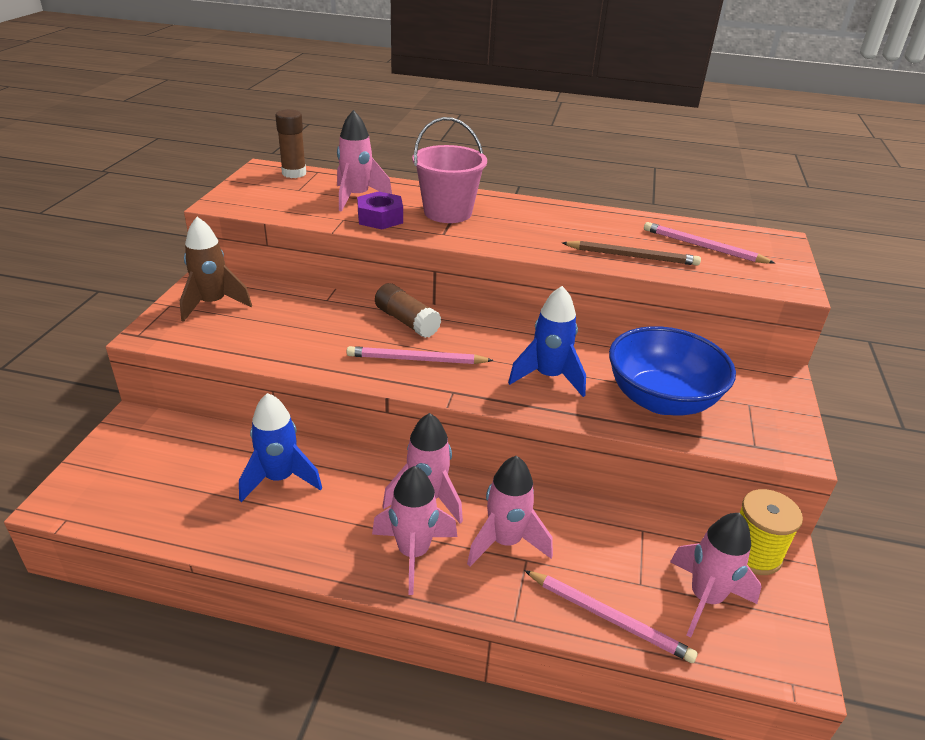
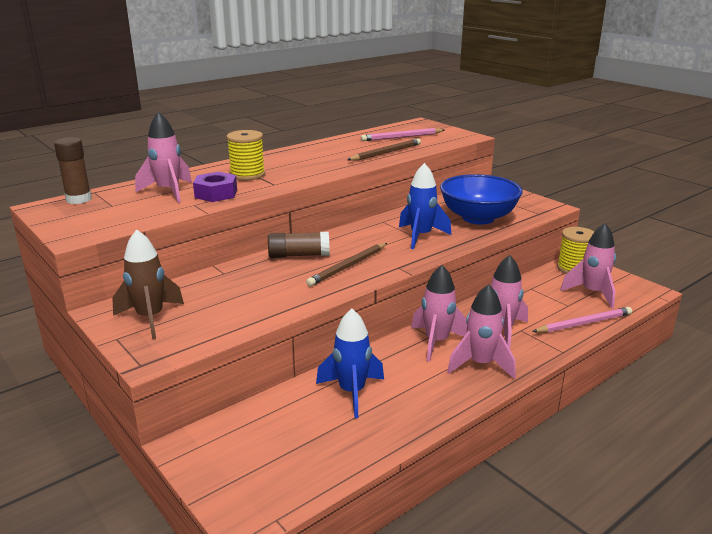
camera: 50 degrees left, 10 degrees down
pink pencil [347,346,494,364] -> brown pencil [306,243,387,286]
pink bucket [412,117,487,223] -> yellow spool [226,130,265,180]

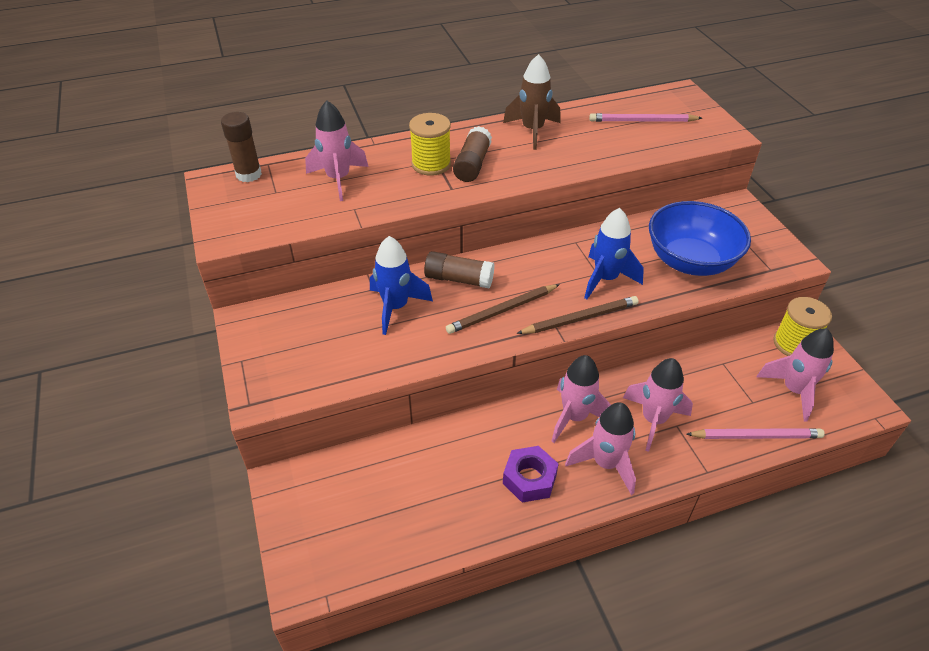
camera: 20 degrees right, 20 degrees up
brown rocket [112,229,184,339] -> brown rocket moved to [503,54,561,150]
purple nut [193,172,237,202] -> purple nut moved to [503,446,558,502]
blue rocket [316,309,384,418] -> blue rocket moved to [370,236,433,335]
brown pencil [347,138,421,161] -> brown pencil moved to [516,296,639,334]
none -> brown glue stick [453,126,492,182]

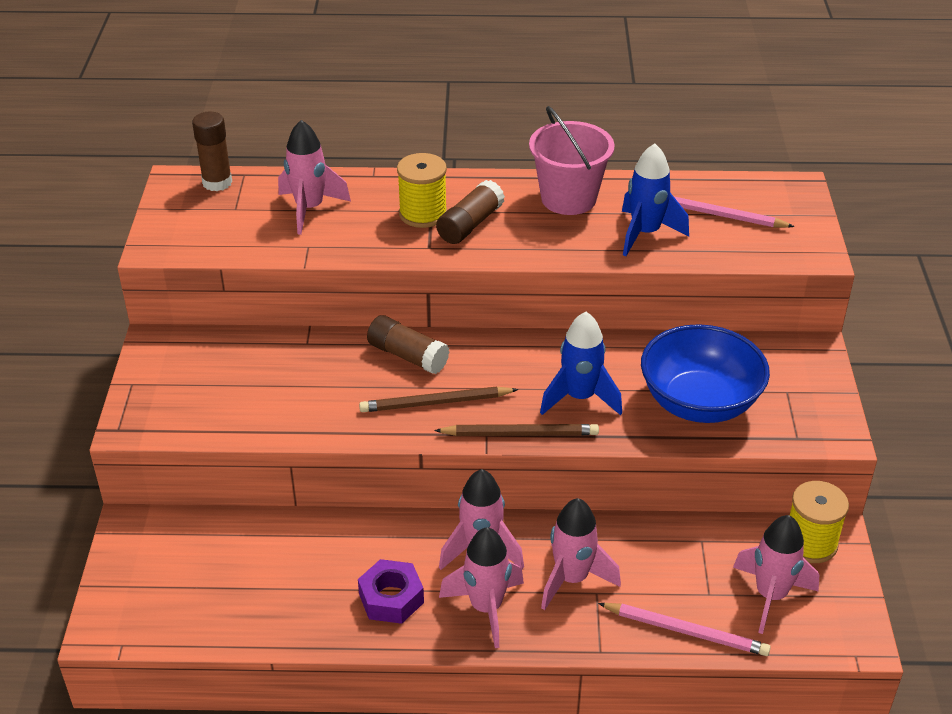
camera: 20 degrees right, 5 degrees down
blue rocket [370,236,433,335] -> blue rocket moved to [622,143,689,256]
brown rocket [503,54,561,150] -> pink bucket [529,106,615,215]

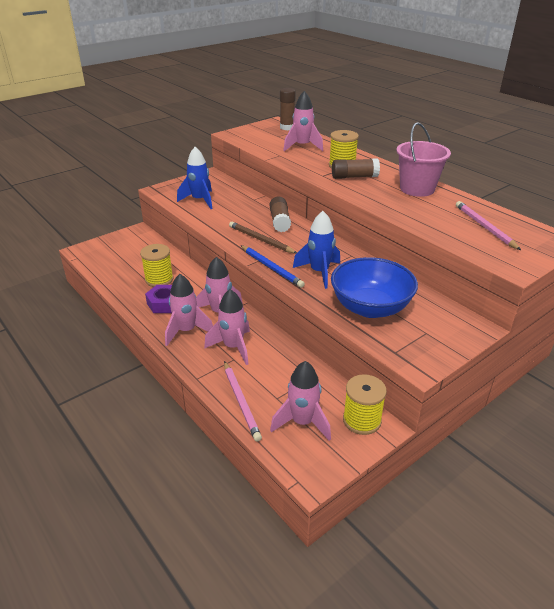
camera: 50 degrees right, 5 degrees down
brown pencil [434,424,599,436] -> blue pencil [241,245,305,288]
blue rocket [622,143,689,256] -> blue rocket moved to [177,147,213,209]
none -> yellow spool [140,244,173,287]

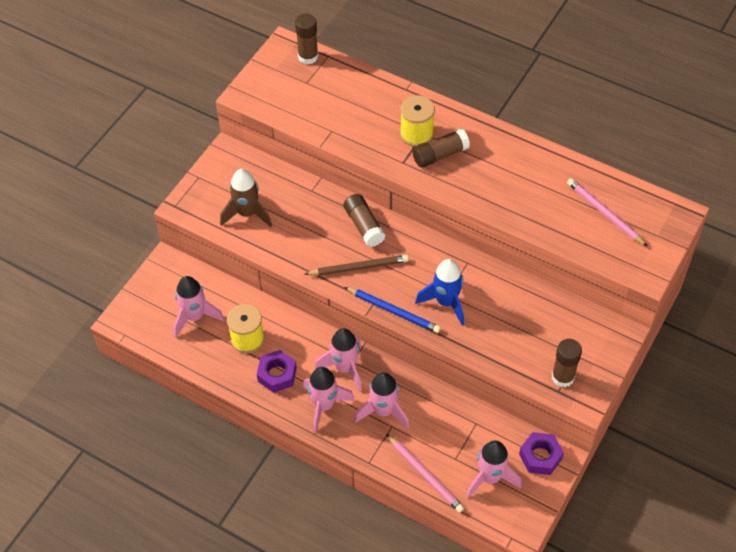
camera: 20 degrees left, 20 degrees up
blue rocket [177,147,213,209] -> brown rocket [220,169,272,227]
brown pencil [229,222,297,253] -> brown pencil turned 150 degrees clockwise [305,255,409,276]
pink rocket [283,91,323,151] -> pink rocket moved to [173,276,224,338]
blue bowl [331,257,418,318] -> none
yellow spool [343,374,387,435] -> purple nut [519,432,564,475]
pink bucket [396,122,451,197] -> none
none -> brown glue stick [552,339,582,387]

